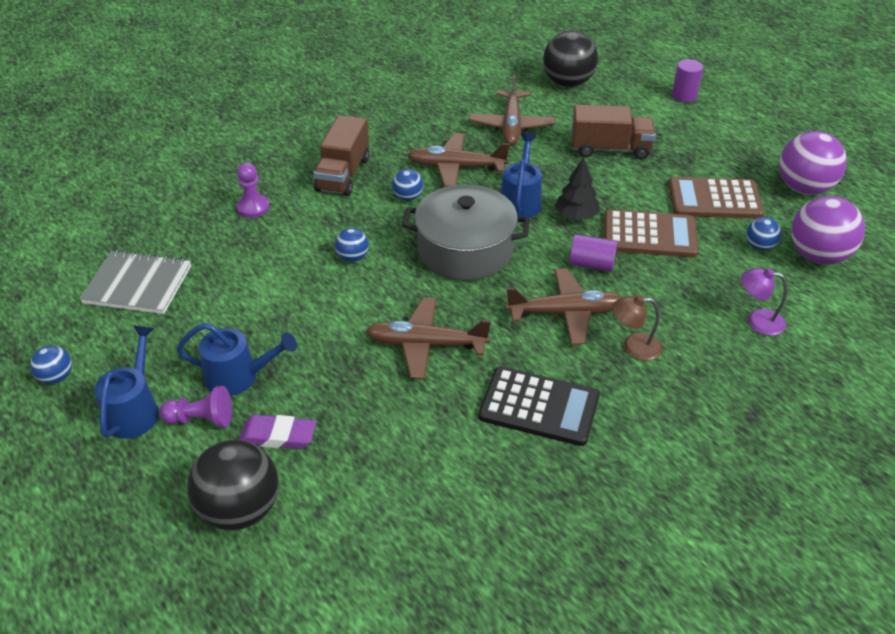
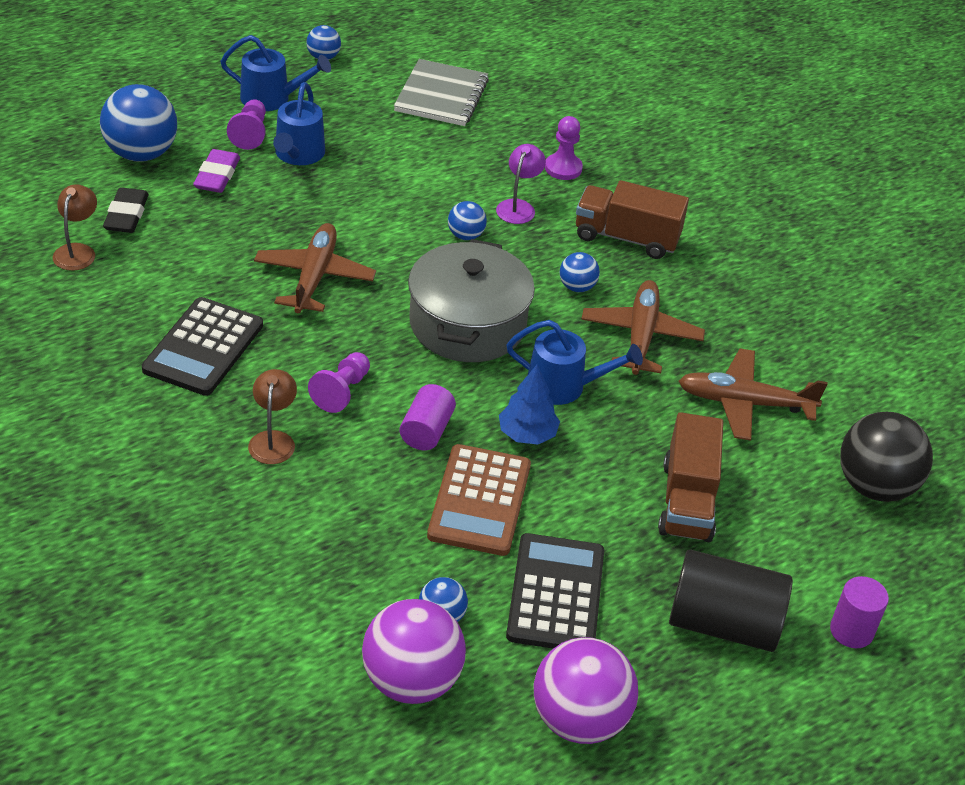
camera: 90 degrees right, 0 degrees up
black ball [187,440,279,530] -> blue ball [100,84,177,162]
brown plane [505,268,623,345] -> purple pawn [308,352,370,413]
black tree [555,157,600,220] -> blue tree [499,365,560,444]
brown calculator [668,177,764,219] -> black calculator [506,533,604,648]
purple lamp [741,268,787,336] -> purple lamp moved to [496,144,546,224]
none -> brown lamp [53,184,97,271]
none -> black eraser [103,187,149,233]
none -> black cylinder [669,549,793,652]

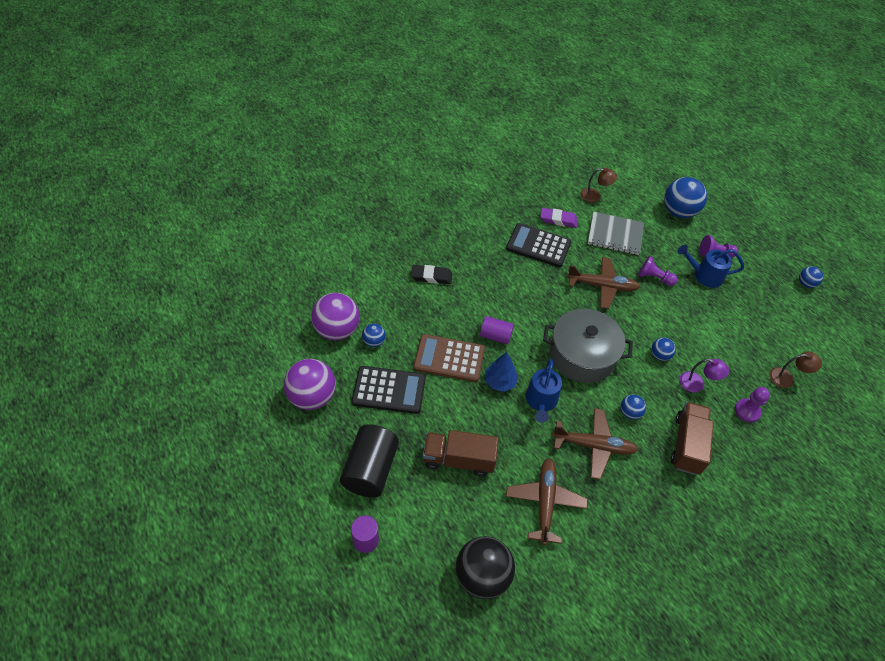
camera: 90 degrees right, 10 degrees up
black eraser [103,187,149,233] -> black eraser moved to [411,265,452,284]
purple eraser [193,149,240,193] -> purple eraser moved to [540,208,578,228]
blue watering can [220,35,331,111] -> none
brown lamp [248,369,297,464] -> brown lamp moved to [769,351,822,388]
purple pawn [308,352,370,413] -> purple pawn moved to [638,256,677,286]
grey notebook [394,59,489,126] -> grey notebook moved to [588,212,644,255]

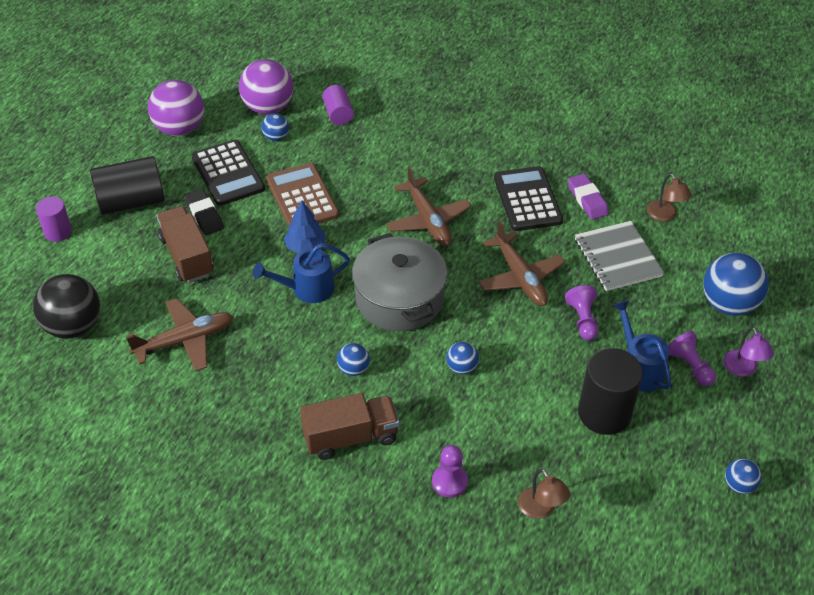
camera: 60 degrees right, 5 degrees down
black eraser [411,265,452,284] -> black eraser moved to [184,188,224,235]
purple cylinder [480,316,514,344] -> purple cylinder moved to [323,85,354,125]
brown plane [552,408,639,479] -> brown plane moved to [386,166,471,246]
purple lamp [680,359,729,392] -> purple lamp moved to [723,327,774,377]
none -> black cylinder [578,348,643,435]

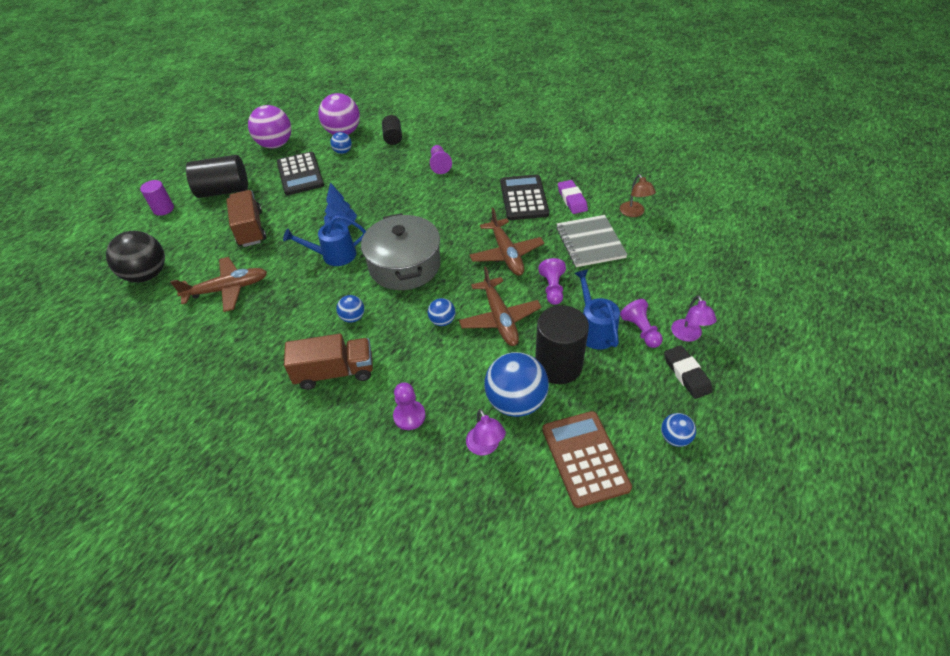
camera: 10 degrees right, 0 degrees up
black eraser [184,188,224,235] -> black eraser moved to [664,345,713,399]
brown calculator [266,163,339,227] -> brown calculator moved to [542,411,632,508]
purple cylinder [323,85,354,125] -> black cylinder [382,115,402,145]
brown plane [386,166,471,246] -> brown plane moved to [459,266,542,346]
brown lamp [518,469,570,519] -> purple lamp [466,409,506,456]
blue ball [703,253,769,316] -> blue ball moved to [484,352,549,417]
none -> purple pawn [430,145,452,174]

